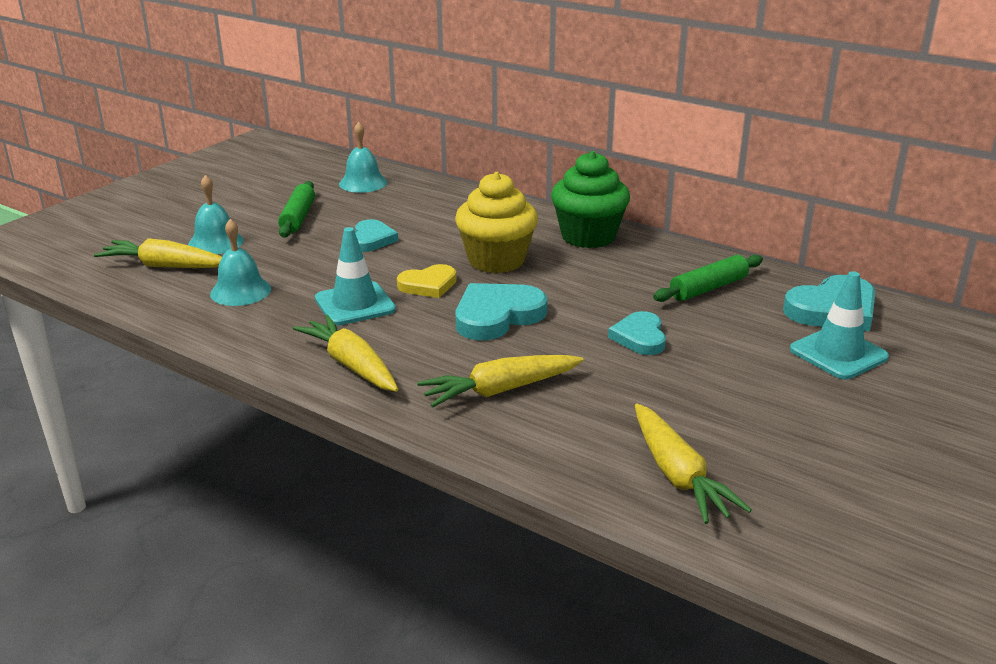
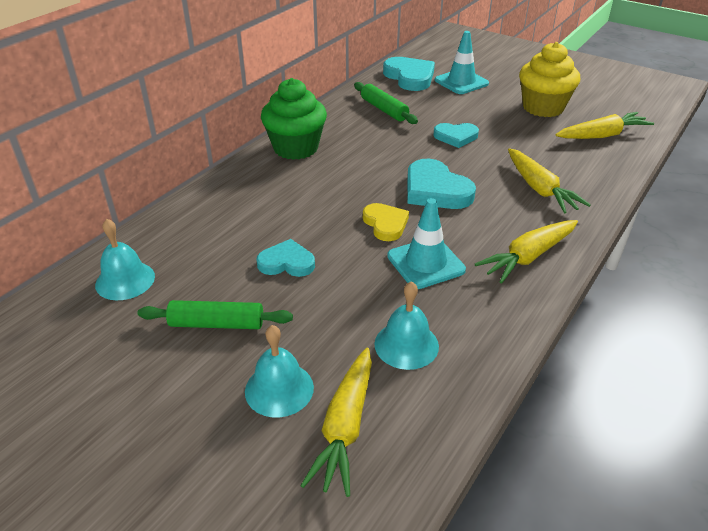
camera: 90 degrees left, 10 degrees up
yellow cupcake [455,172,538,273] -> yellow cupcake moved to [519,42,580,117]

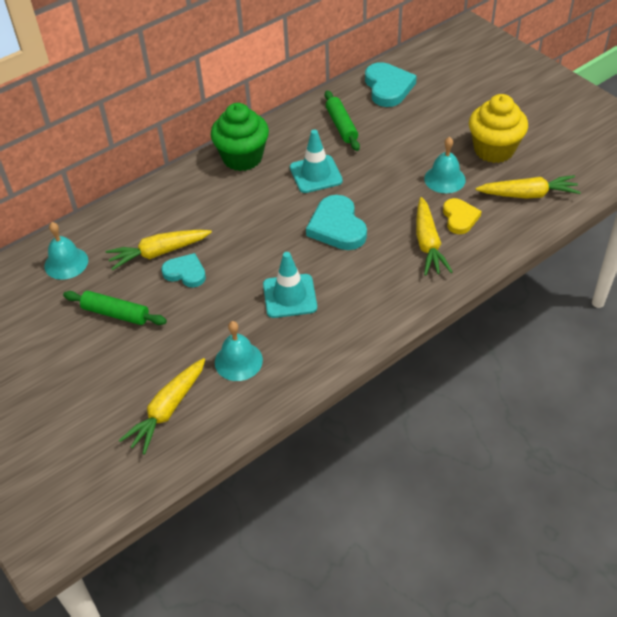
camera: 20 degrees right, 10 degrees up
turquoise bell [245,325,314,418] -> turquoise bell moved to [424,137,466,193]
yellow heart [363,203,409,241] -> yellow heart moved to [443,198,482,234]
turquoise heart [433,123,479,148] -> none
turquoise traffic cone [435,31,489,94] -> turquoise traffic cone moved to [290,129,343,193]
yellow carrot [475,220,578,284] -> yellow carrot moved to [106,230,212,270]

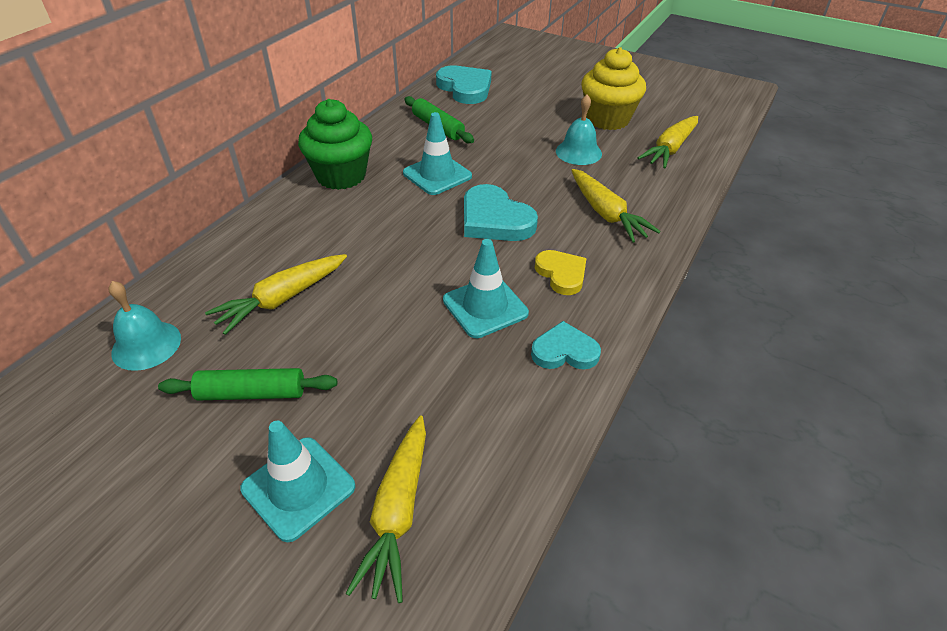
camera: 25 degrees left, 5 degrees down
turquoise heart [161,253,206,287] -> turquoise heart moved to [531,321,601,369]
turquoise bell [215,321,263,381] -> none
yellow heart [443,198,482,234] -> yellow heart moved to [535,250,587,295]
yellow carrot [476,175,581,199] -> yellow carrot turned 150 degrees clockwise [637,116,698,168]
none -> turquoise traffic cone [240,421,355,542]

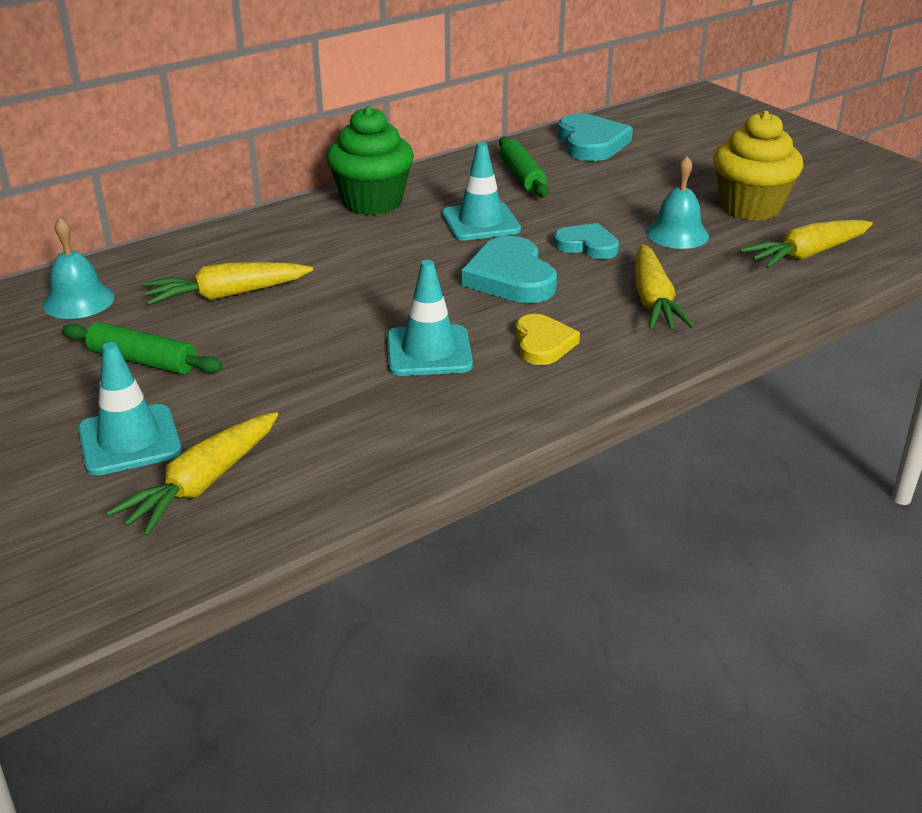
camera: 25 degrees right, 10 degrees down
turquoise heart [531,321,601,369] -> turquoise heart moved to [554,223,619,259]

